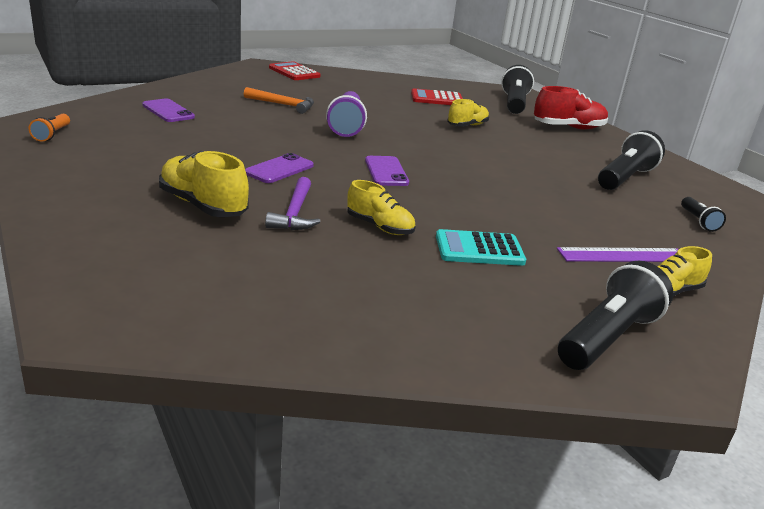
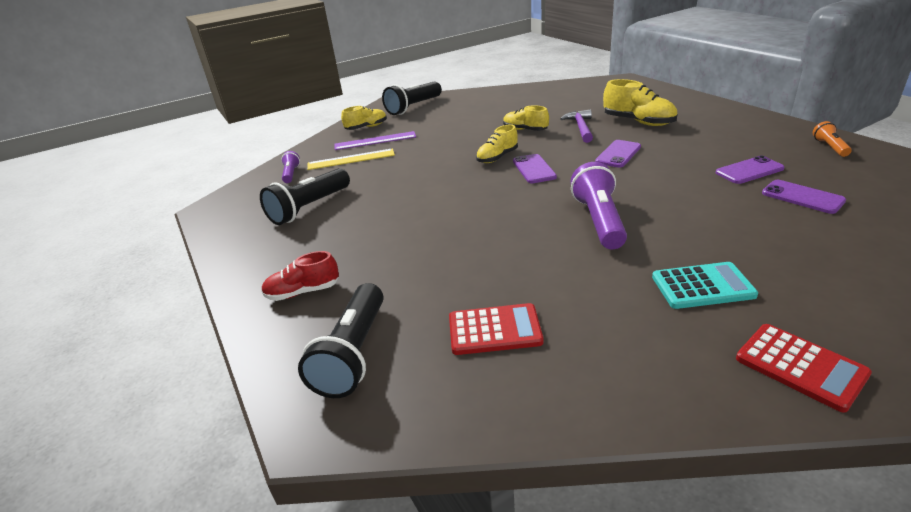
camera: 175 degrees left, 5 degrees up
orange hammer [244,87,314,114] -> none
turquoise calculator [436,229,526,266] -> turquoise calculator moved to [652,262,758,309]
yellow shoe [447,99,489,126] -> yellow shoe moved to [476,124,518,163]
red shoe [534,86,608,129] -> red shoe [261,251,339,301], size x0.66
black flashlight [681,197,726,232] -> purple flashlight [281,151,300,183]
none -> yellow ruler [307,149,395,170]
none -> purple phone [716,156,785,184]

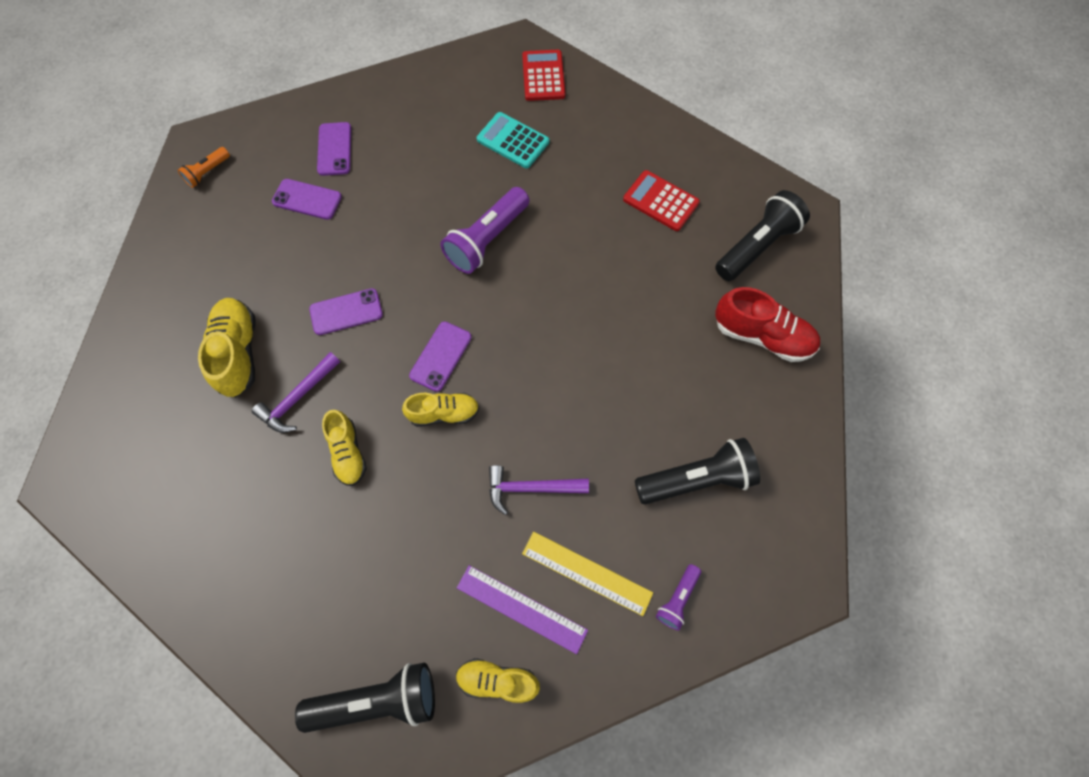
camera: 145 degrees left, 35 degrees up
red shoe [261,251,339,301] -> red shoe [715,287,820,362], size x1.51
none -> purple hammer [489,465,589,515]

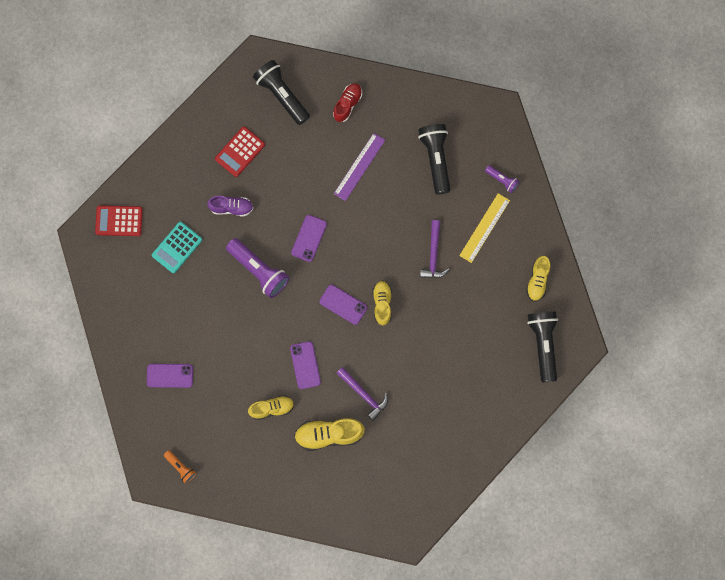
camera: 85 degrees left, 10 degrees up
purple phone [272,179,342,220] -> purple phone moved to [291,215,327,262]
yellow shoe [322,410,367,486] -> yellow shoe moved to [248,395,294,420]
purple ruler [457,565,588,654] -> purple ruler moved to [334,133,385,201]
red shoe [715,287,820,362] -> red shoe [333,83,362,122], size x0.66
none -> purple shoe [207,196,253,217]

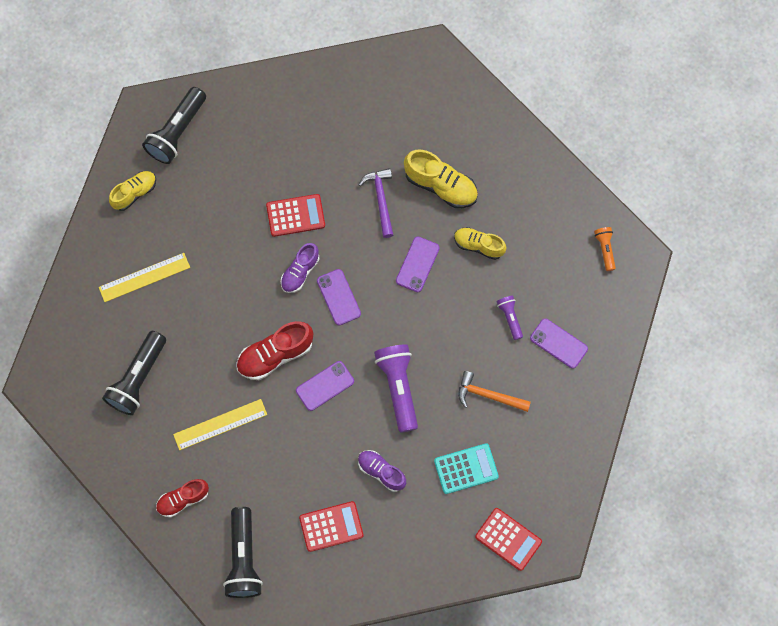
camera: 145 degrees left, 5 degrees down
purple ruler [334,133,385,201] -> yellow ruler [173,399,267,450]
yellow shoe [372,281,392,325] -> purple shoe [281,243,319,293]
purple hammer [420,220,449,278] -> none
purple flashlight [485,165,520,193] -> purple flashlight moved to [496,296,523,340]
none -> red shoe [236,321,313,380]
none -> red calculator [266,194,325,237]
none -> orange hammer [458,371,531,412]

